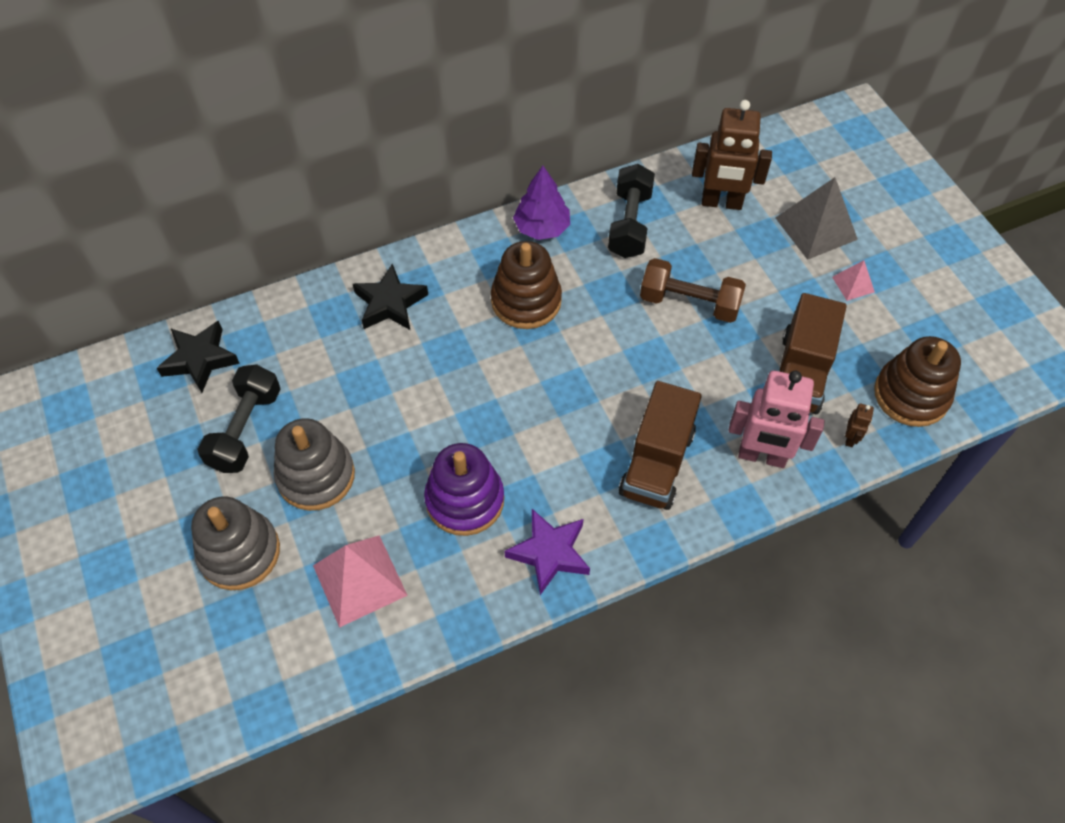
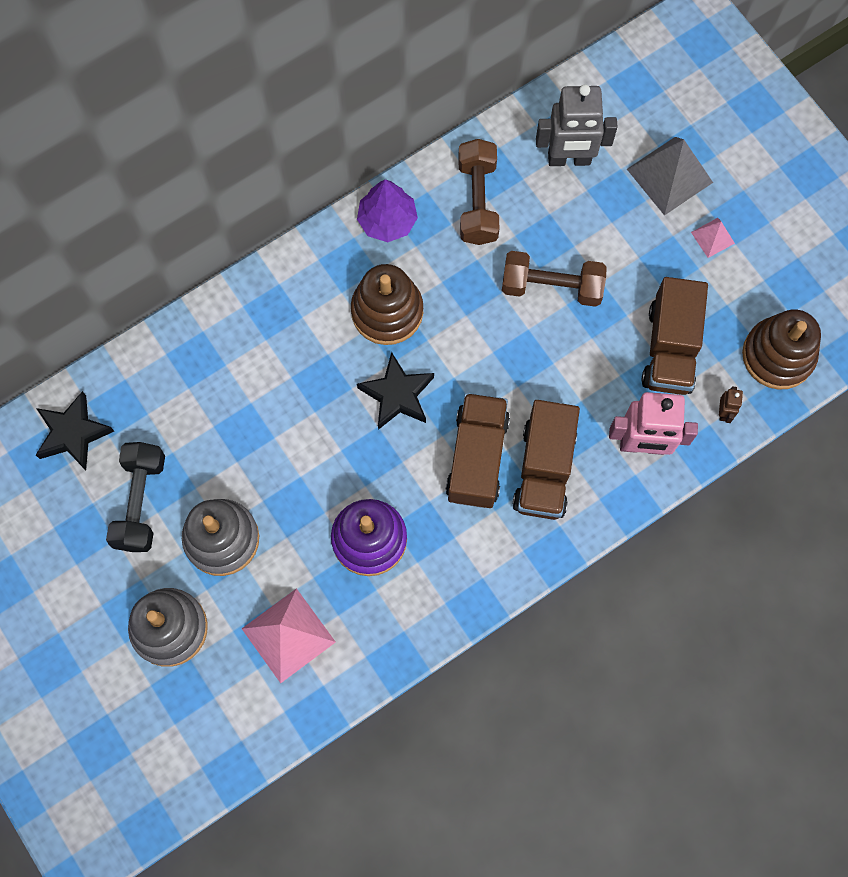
camera: 10 degrees left, 15 degrees up
black star [353,263,428,330] -> black star moved to [357,352,434,430]
purple star [505,509,590,595] -> none
black dumbbell [608,164,655,258] -> brown dumbbell [458,139,500,245]
brown robot [692,100,772,210] -> grey robot [536,85,617,166]
none -> brown truck [446,393,510,508]

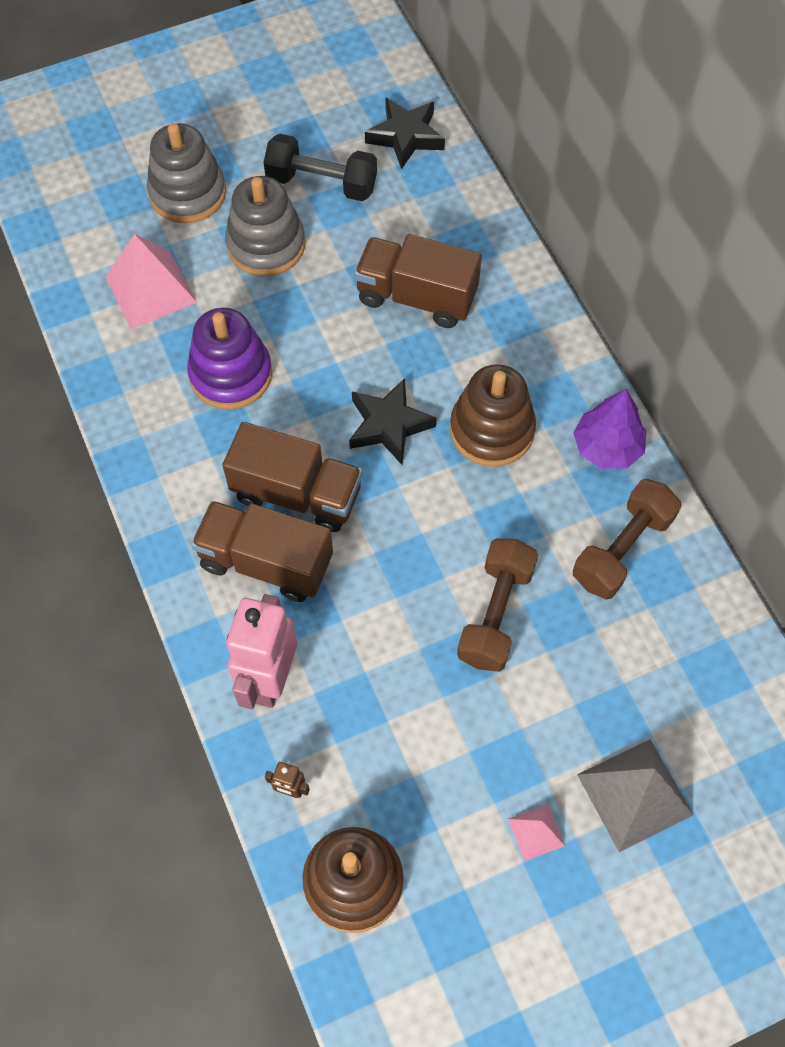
camera: 100 degrees right, 10 degrees down
brown dumbbell [458,139,500,245] -> brown dumbbell turned 60 degrees counterclockwise [573,479,681,599]
grey robot [536,85,617,166] -> none
brown truck [642,277,708,395] -> brown truck moved to [354,234,482,328]

